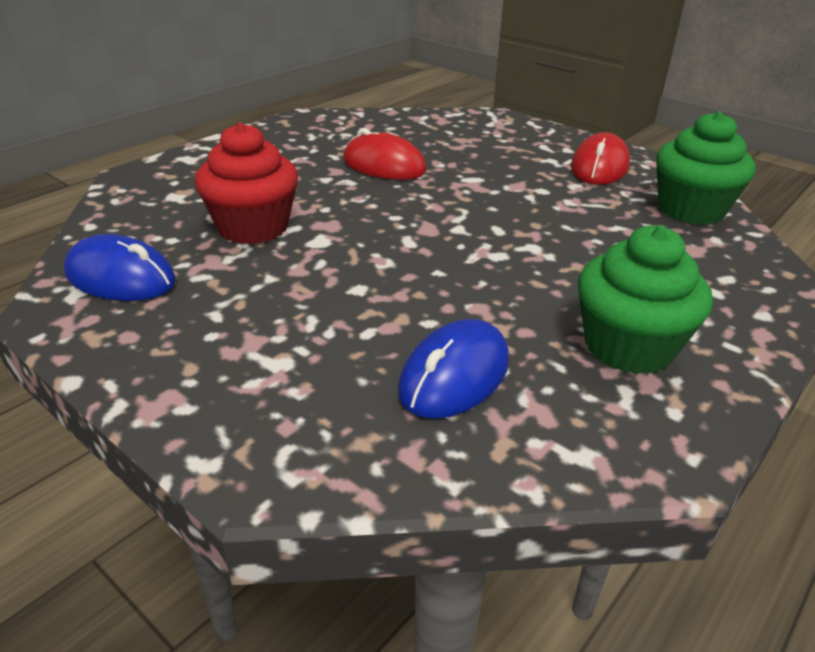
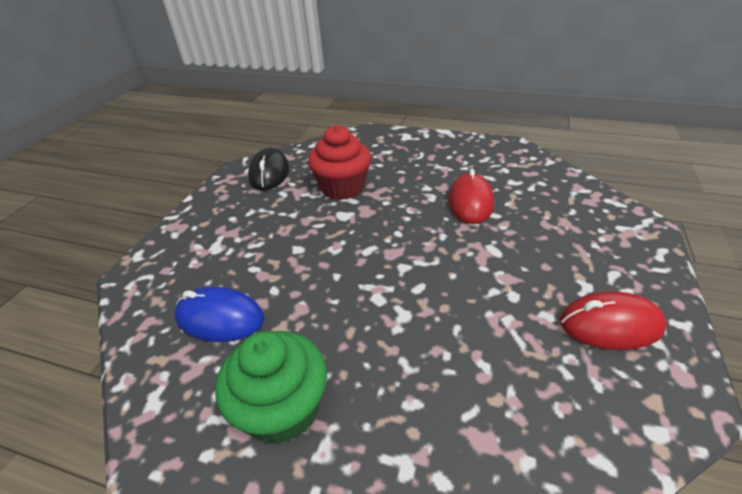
camera: 70 degrees right, 5 degrees up
blue mouse [64,234,176,301] -> black mouse [248,148,289,190]
green cupcake [656,111,756,225] -> none

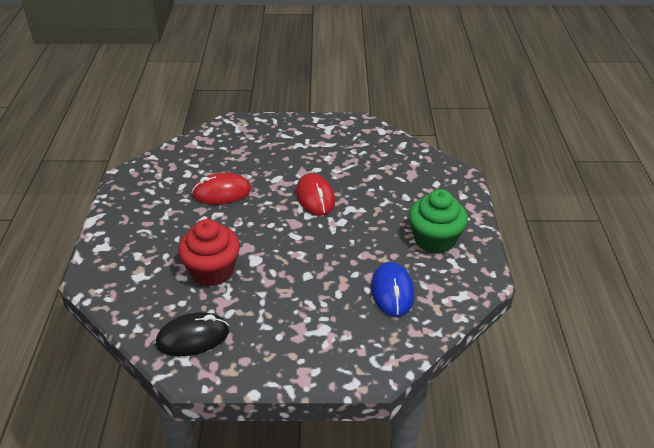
camera: 110 degrees left, 0 degrees up
red mouse [560,291,667,350] -> red mouse moved to [296,173,335,216]

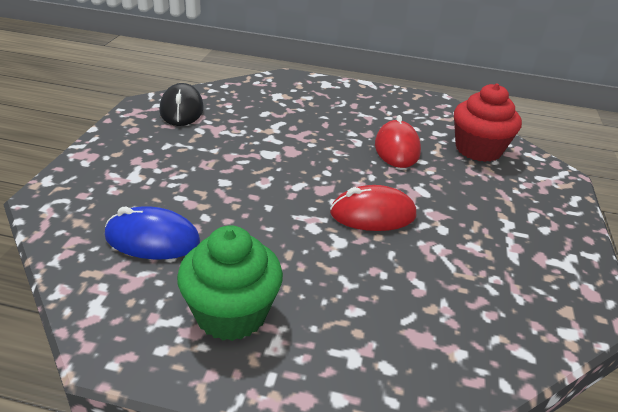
camera: 100 degrees right, 5 degrees down
red cupcake [178,219,240,286] -> red cupcake moved to [454,83,522,162]

